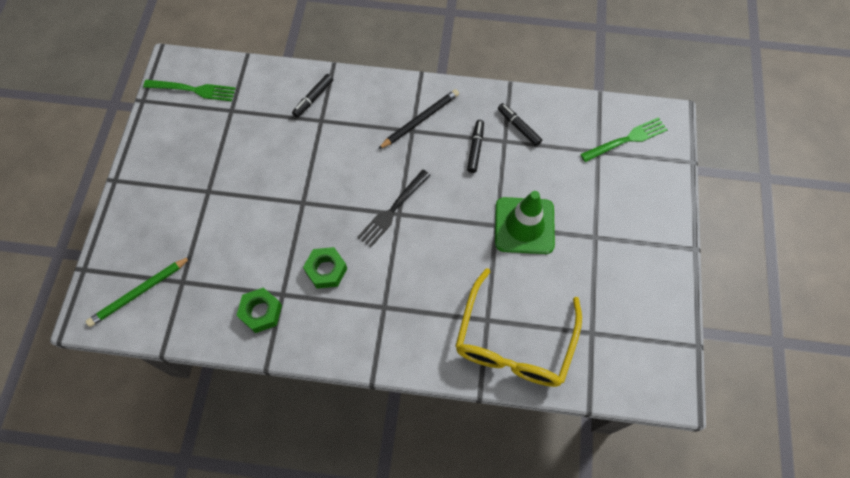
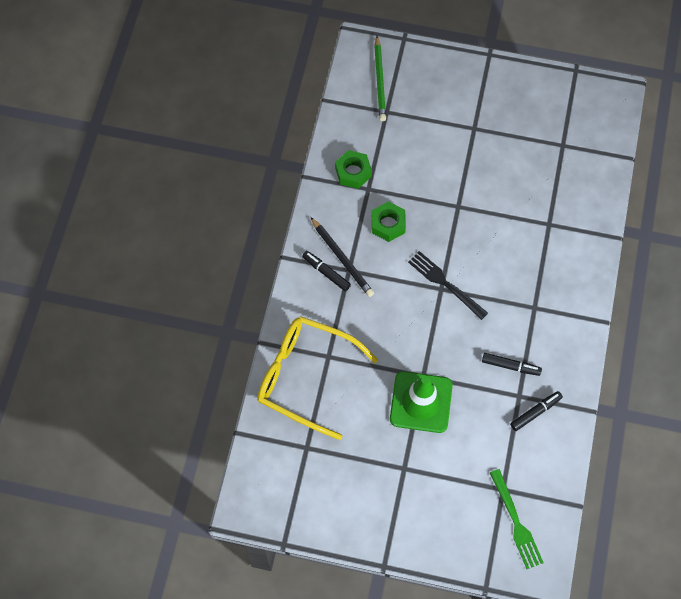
camera: 95 degrees right, 0 degrees up
green pencil [86,256,191,327] -> green pencil turned 150 degrees counterclockwise [374,36,386,121]
green fork [143,80,236,101] -> none
black marker [292,74,333,118] -> black marker moved to [302,251,351,291]
black pencil [378,89,459,149] -> black pencil moved to [311,217,374,297]

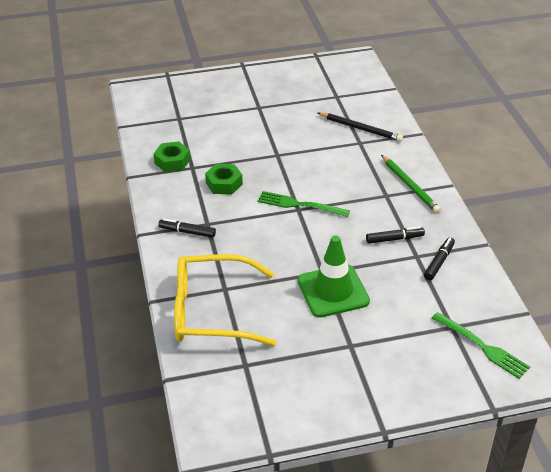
camera: 25 degrees left, 25 degrees down
black pencil [311,217,374,297] -> black pencil moved to [318,112,403,142]
green pencil [374,36,386,121] -> green pencil moved to [381,155,441,213]
black fork [408,251,488,320] -> green fork [258,191,350,217]

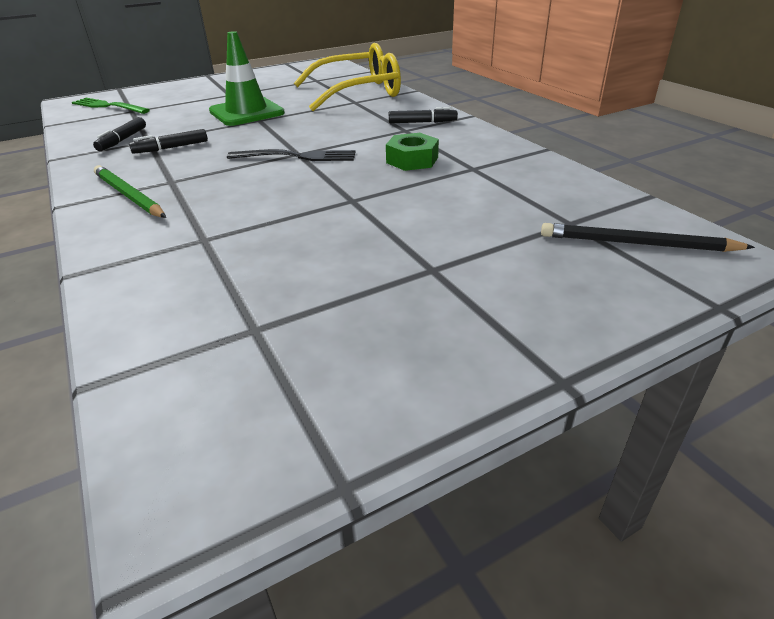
camera: 165 degrees right, 5 degrees down
green nut [154,141,190,172] -> none
green fork [258,191,350,217] -> black fork [227,149,356,161]
black pencil [318,112,403,142] -> black pencil moved to [541,223,755,252]

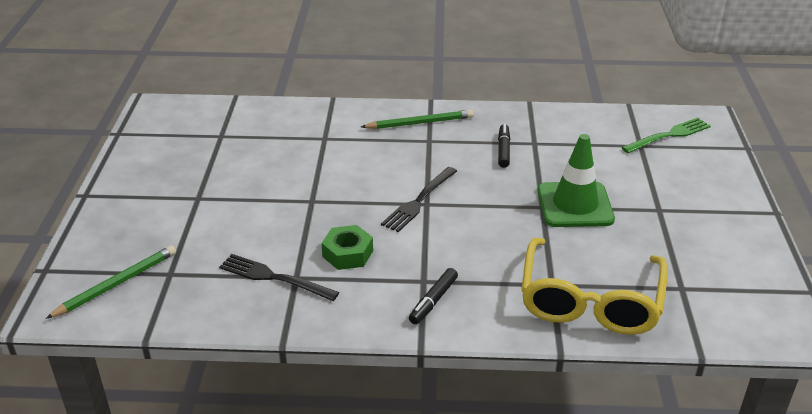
camera: 120 degrees right, 0 degrees up
black marker [93,117,146,151] -> none
black pencil [541,223,755,252] -> green pencil [45,245,176,319]
none -> black fork [219,254,339,301]

